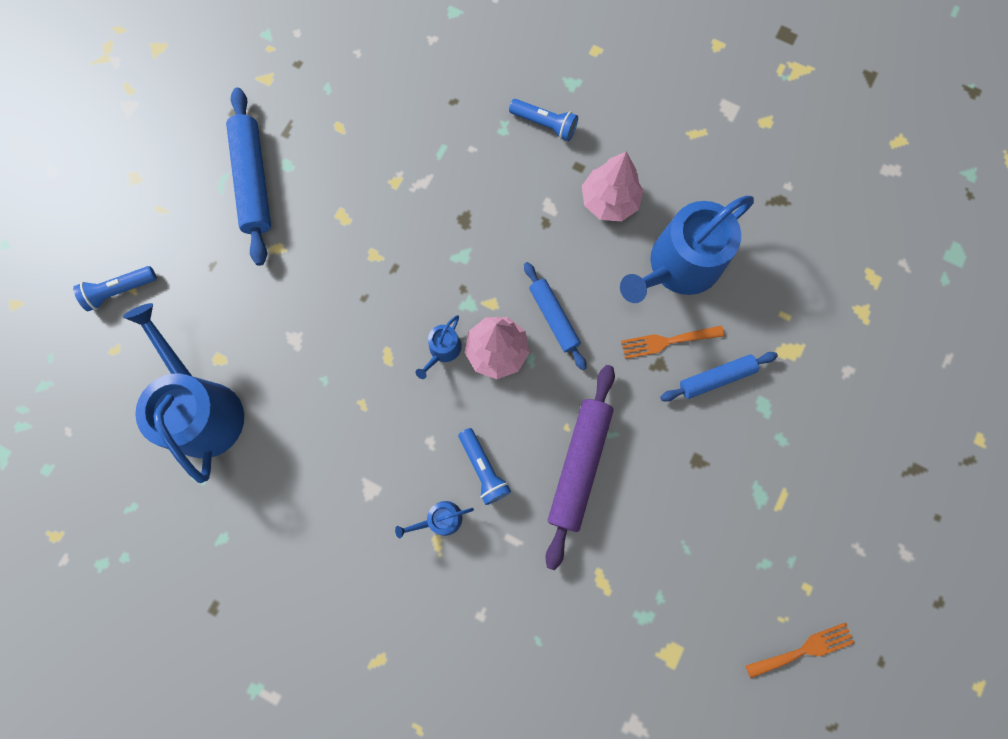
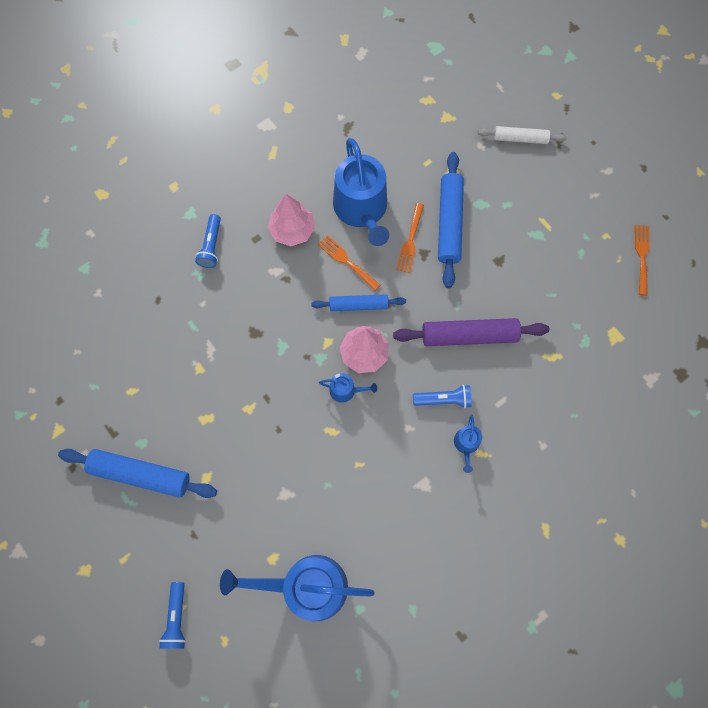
camera: 65 degrees left, 5 degrees down
blue watering can [415,315,462,379] -> blue watering can turned 45 degrees counterclockwise [319,373,377,403]
blue flashlight [509,99,578,141] -> blue flashlight turned 135 degrees clockwise [195,214,221,268]
purple rolling pin [545,365,615,570] -> purple rolling pin turned 45 degrees counterclockwise [393,318,549,346]
blue rolling pin [660,352,778,402] -> blue rolling pin [438,152,464,288], size x1.61
none -> orange fork [318,235,380,291]
none -> white rolling pin [478,126,567,144]

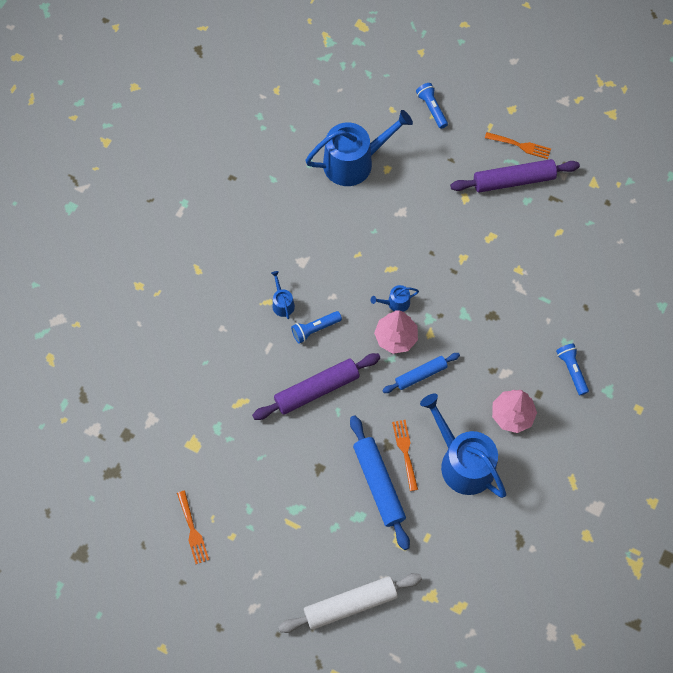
camera: 155 degrees right, 5 degrees down
blue rolling pin [58,449,217,498] -> purple rolling pin [450,159,580,192]
orange fork [318,235,380,291] -> orange fork moved to [485,132,551,159]
white rolling pin [478,126,567,144] -> white rolling pin [278,573,422,633], size x1.61

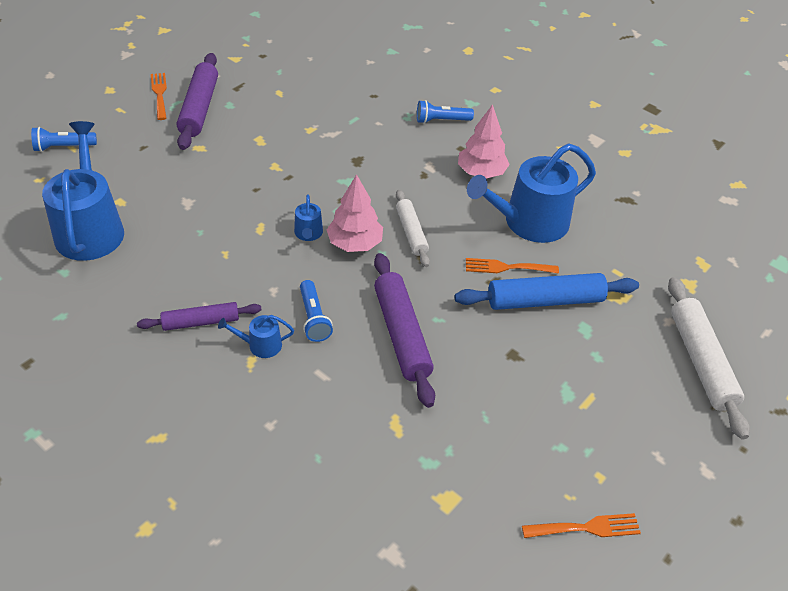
camera: 80 degrees left, 20 degrees down
blue rolling pin [382,353,460,393] -> white rolling pin [396,190,430,267]
orange fork [485,132,551,159] -> orange fork turned 45 degrees counterclockwise [151,73,167,120]
none -> purple rolling pin [137,302,262,331]

